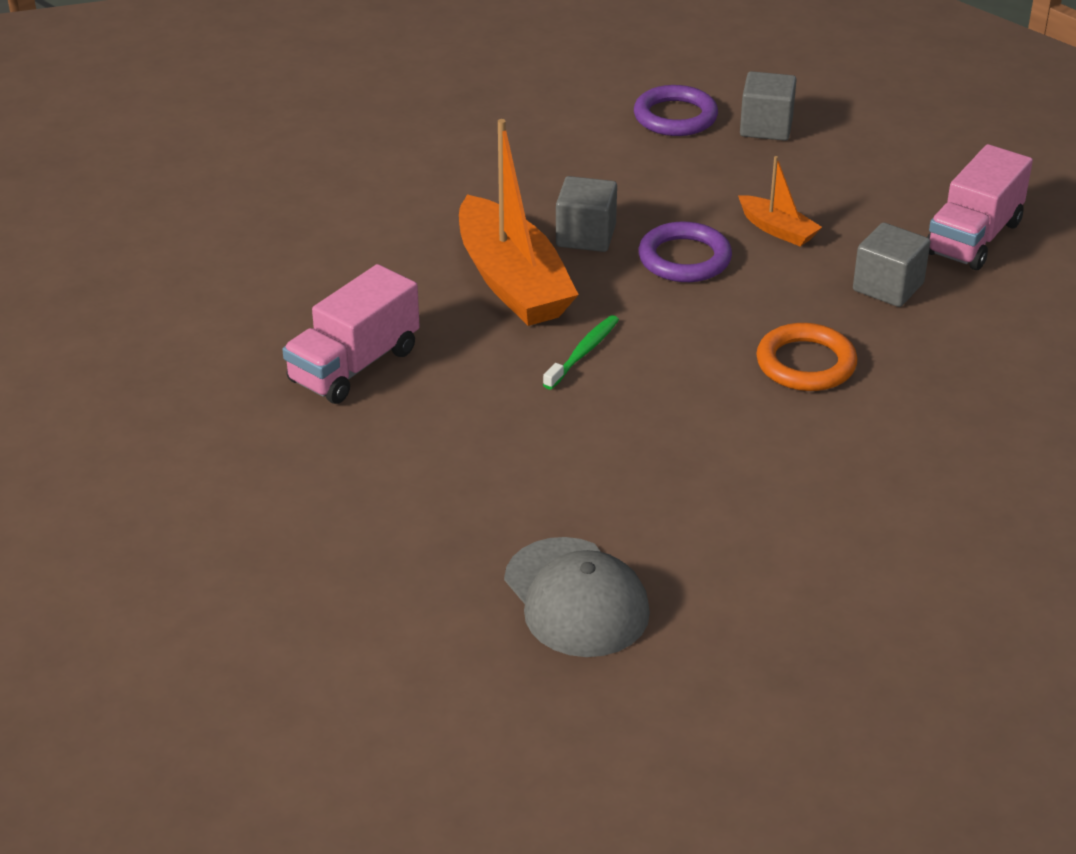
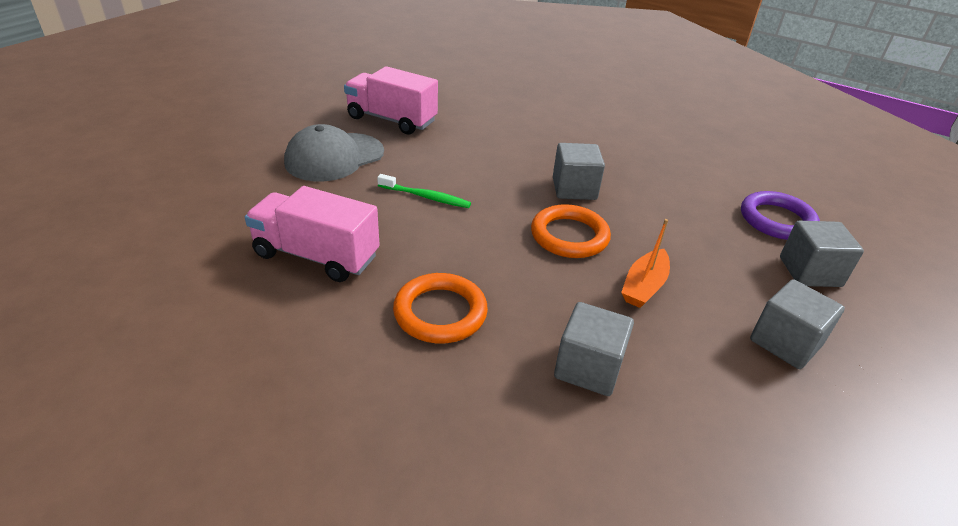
camera: 75 degrees right, 0 degrees up
orange boat [459,119,579,326] -> none
grey cap [504,537,650,657] -> grey cap moved to [284,124,384,182]
purple ring [638,222,732,282] -> orange ring [531,204,611,258]
pink truck [927,144,1033,270] -> pink truck moved to [245,186,380,282]
none -> grey cube [750,279,845,369]

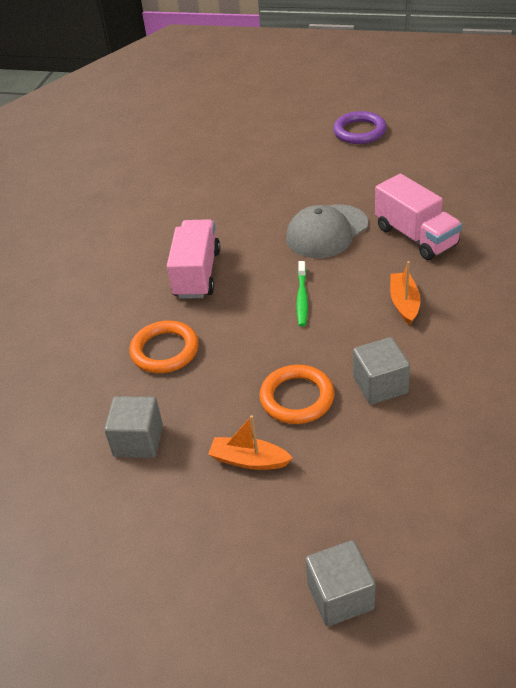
camera: 80 degrees right, 5 degrees up
grey cap [284,124,384,182] -> grey cap turned 75 degrees counterclockwise [286,204,368,258]
pink truck [344,66,438,135] -> pink truck turned 135 degrees clockwise [375,174,462,260]
purple ring [741,191,820,240] -> purple ring moved to [333,111,387,144]
grey cube [750,279,845,369] -> none
none -> orange boat [390,261,421,325]

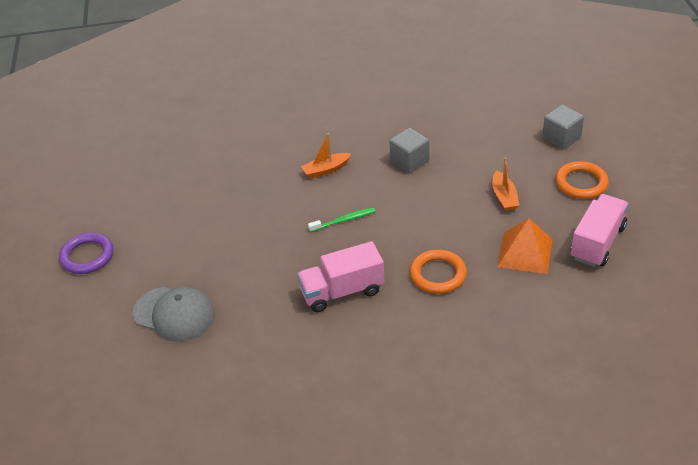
camera: 115 degrees left, 0 degrees up
grey cube [104,396,163,458] -> orange pyramid [497,218,553,274]
orange ring [259,365,334,424] -> orange ring moved to [555,161,609,199]
grey cap [286,204,368,258] -> grey cap moved to [133,287,215,342]
pink truck [375,174,462,260] -> pink truck moved to [570,194,629,267]

